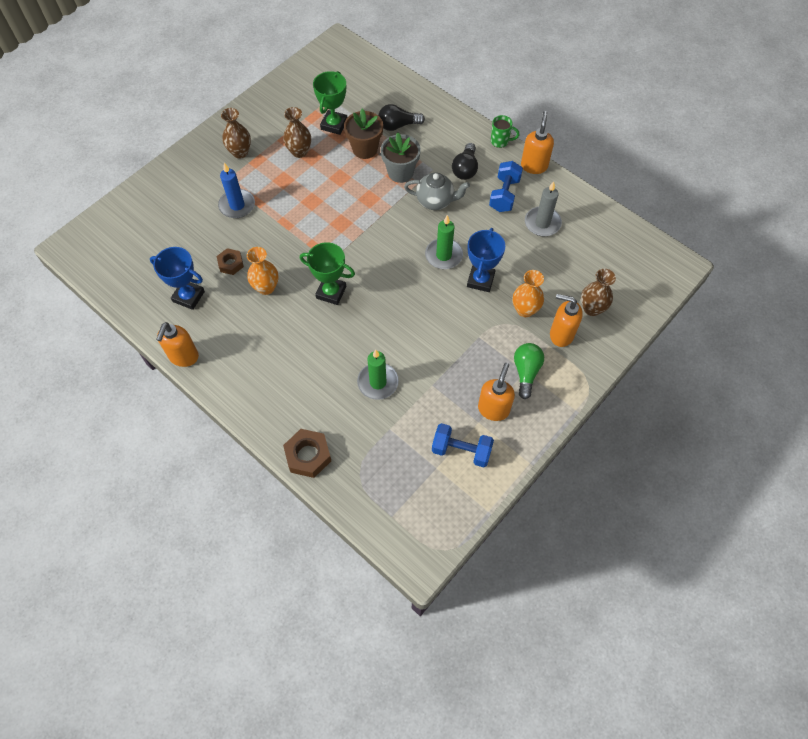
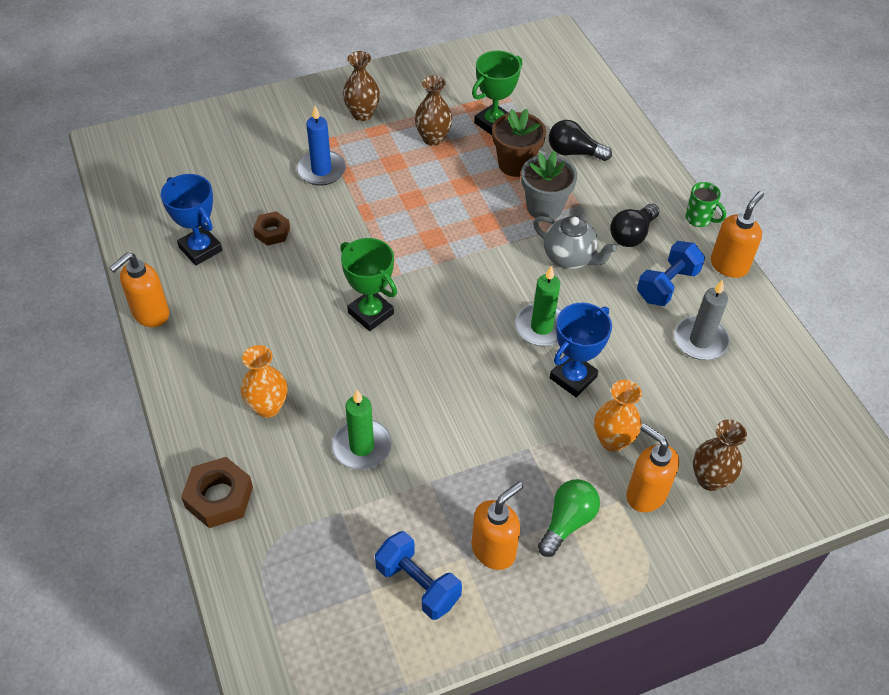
camera: 25 degrees right, 10 degrees down
orange vase [247,247,279,295] -> orange vase moved to [241,345,287,418]

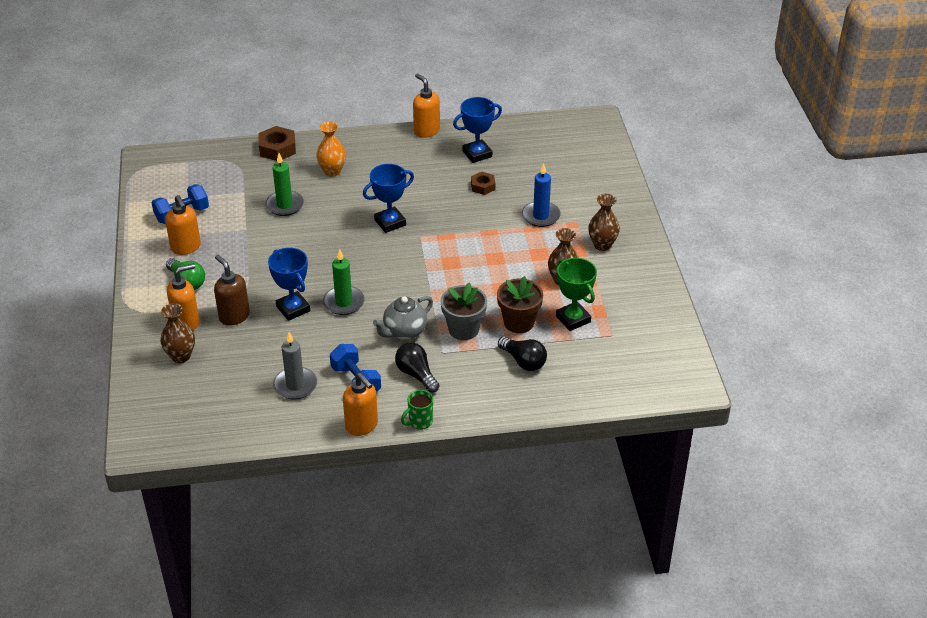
camera: 105 degrees right, 10 degrees down
green trophy [340,238,397,331] -> blue trophy [363,164,414,233]
black light bulb [549,120,612,161] -> black light bulb turned 105 degrees clockwise [498,336,547,371]
orange vase [594,380,642,452] -> brown soap dispenser [214,255,250,326]

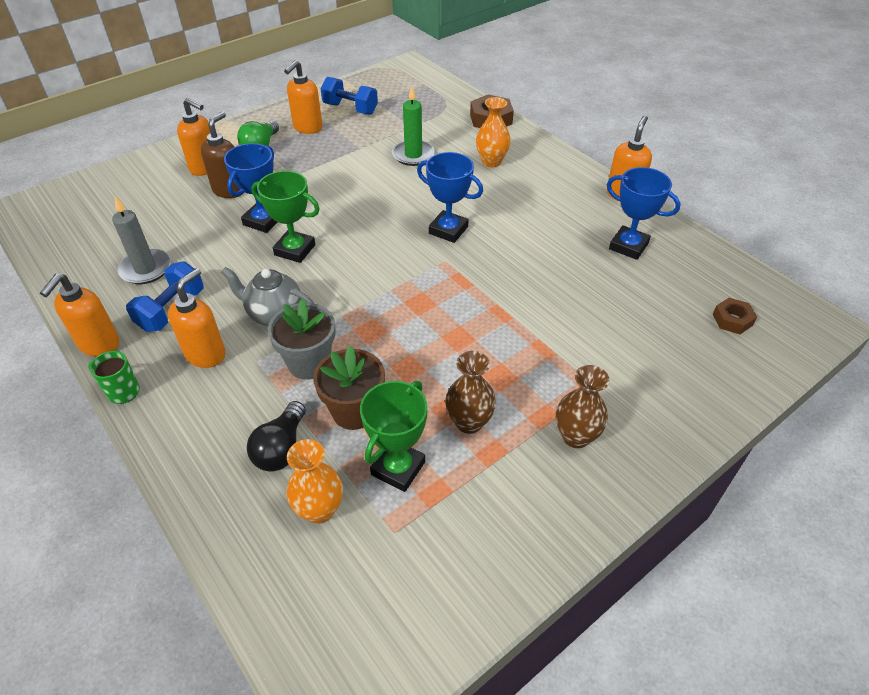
camera: 60 degrees right, 5 degrees up
brown vase [160,303,195,363] -> none
green candle [323,249,365,315] -> green trophy [251,171,320,263]
black light bulb [395,342,440,393] -> orange soap dispenser [168,268,226,368]
brown nut [471,172,496,195] -> brown nut moved to [713,298,757,334]
blue candle [522,163,561,227] -> none
none -> orange vase [286,439,343,524]

